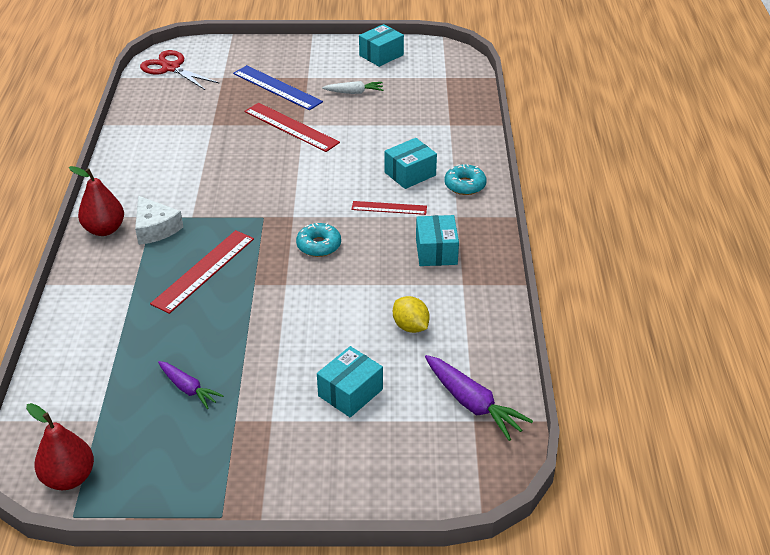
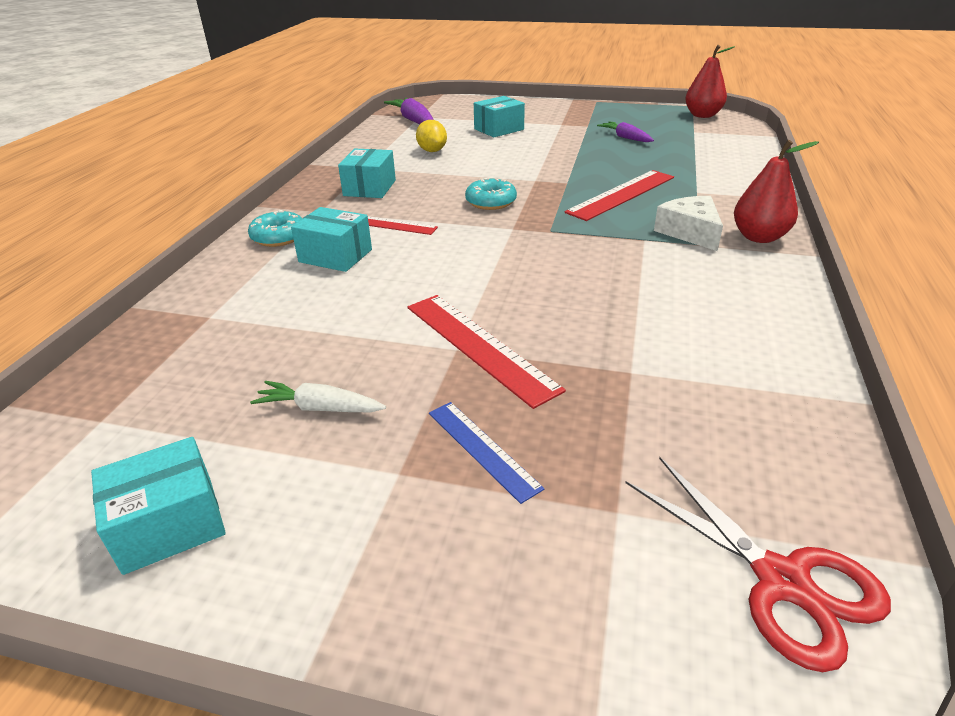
camera: 165 degrees left, 5 degrees down
blue ruler [233,65,323,110] -> blue ruler [429,402,545,504], size x0.61
turquoise box [385,138,437,189] -> turquoise box turned 45 degrees clockwise [291,207,372,272]

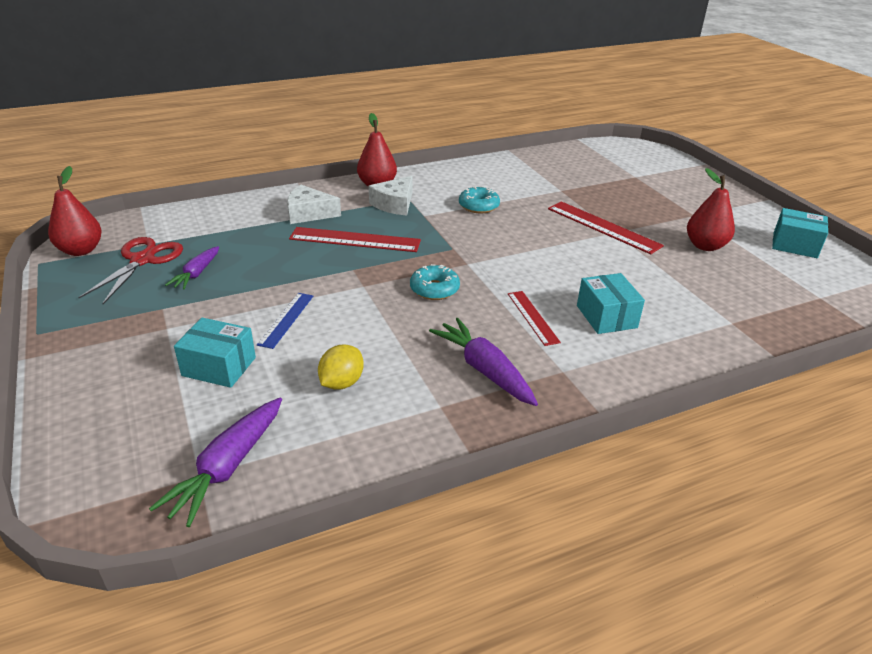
camera: 130 degrees left, 0 degrees up
turquoise donut [248,210,303,247] -> turquoise donut moved to [459,186,500,214]
white carrot [250,381,386,412] -> red pear [687,168,735,251]
turquoise box [338,149,396,198] -> purple carrot [429,318,538,406]
red ruler [408,295,566,409] -> red ruler turned 60 degrees counterclockwise [548,201,664,254]
blue ruler [429,402,545,504] -> blue ruler moved to [257,293,313,349]
red scissors [625,457,891,672] -> red scissors moved to [78,237,183,304]
none -> white cheese [287,185,341,224]

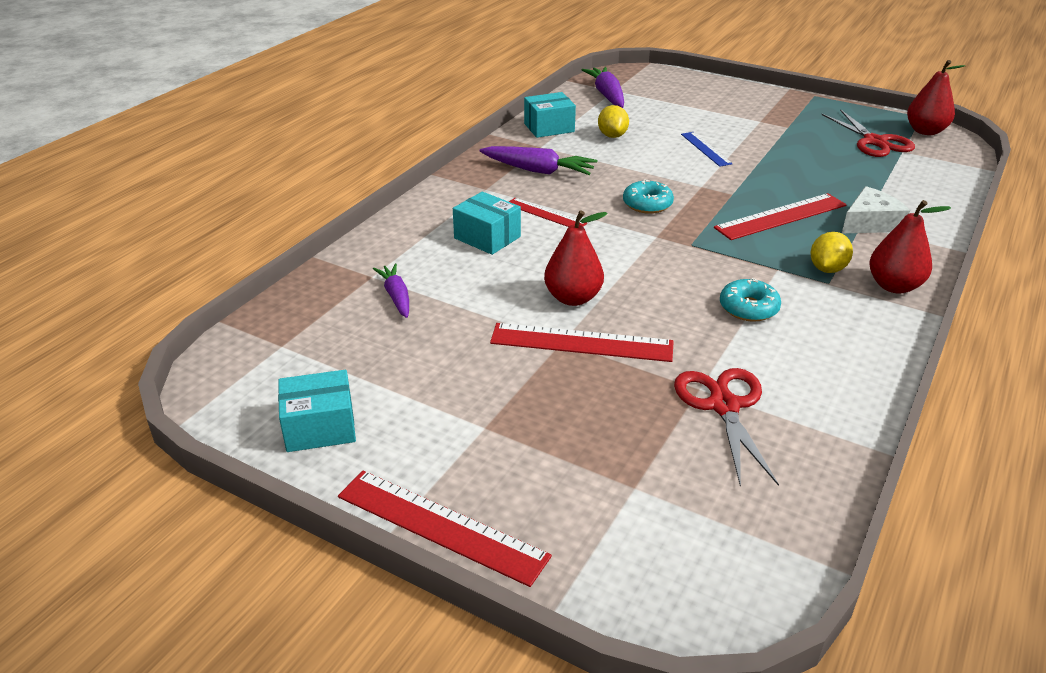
camera: 145 degrees right, 0 degrees up
purple carrot [165,246,219,290] -> purple carrot moved to [373,263,409,318]
turquoise box [174,318,256,388] -> turquoise box moved to [524,92,576,138]
white cheese [369,176,413,216] -> yellow lemon [811,232,853,273]
red pear [687,168,735,251] -> red pear moved to [544,210,608,306]
none -> red ruler [338,471,552,587]
none -> red scissors [674,368,779,487]

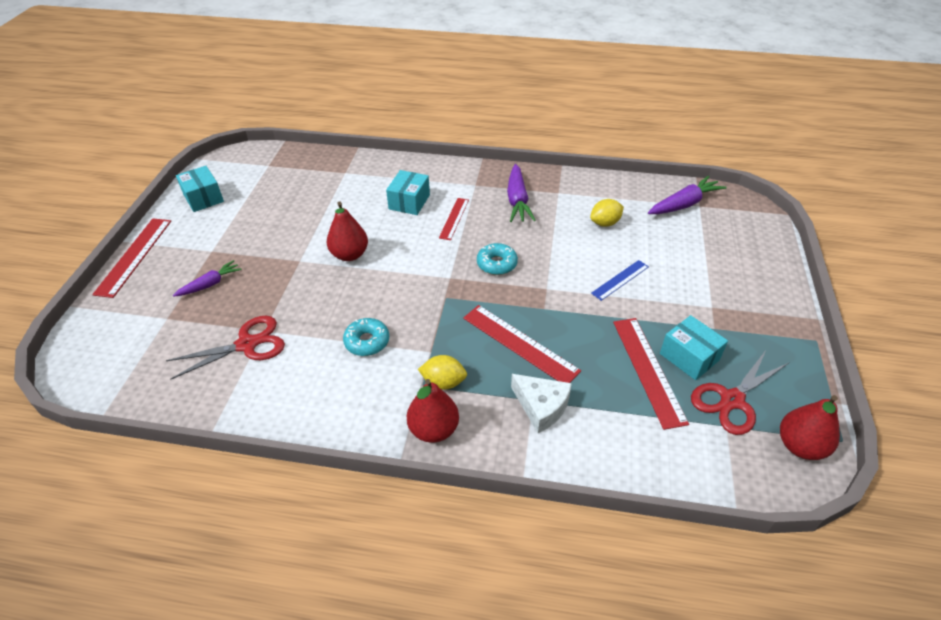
camera: 70 degrees right, 10 degrees up
purple carrot [373,263,409,318] -> purple carrot moved to [173,260,242,297]
red ruler [490,323,674,362] -> red ruler moved to [613,318,689,430]
turquoise box [524,92,576,138] -> turquoise box moved to [660,315,728,380]

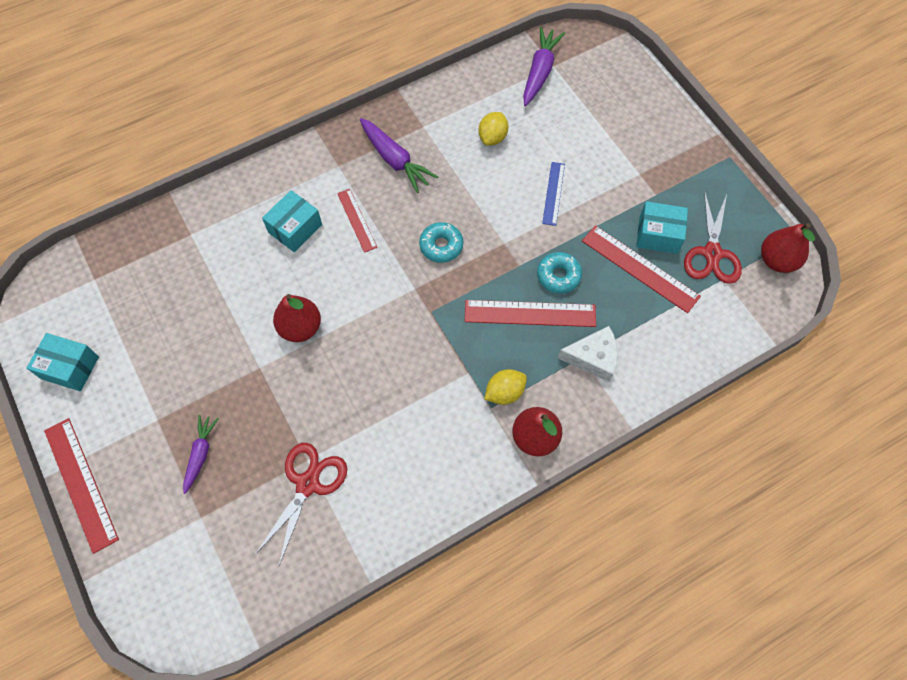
camera: 40 degrees left, 20 degrees up
turquoise donut [343,318,389,356] -> turquoise donut moved to [537,252,582,294]
turquoise box [386,170,430,215] -> turquoise box turned 60 degrees clockwise [262,190,322,252]

